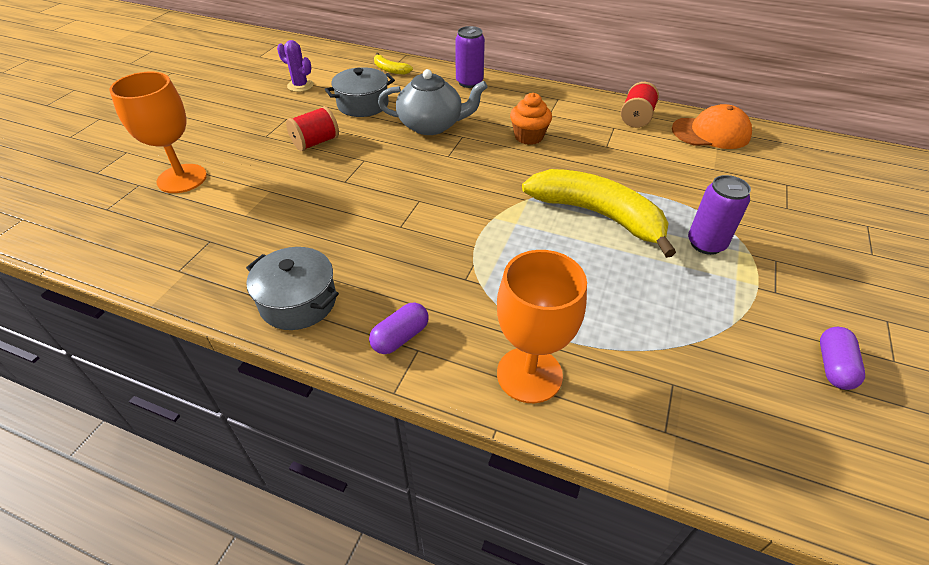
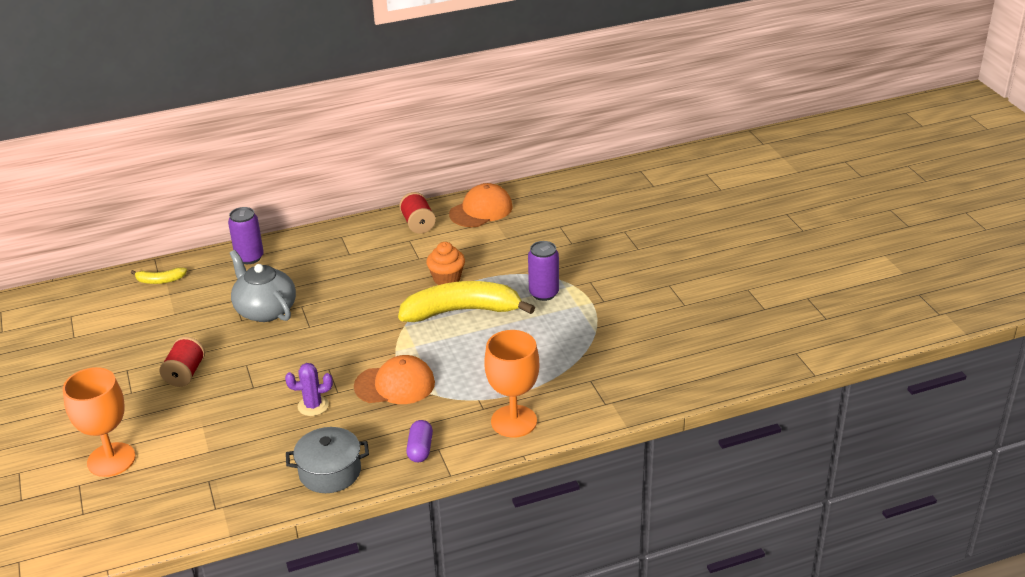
camera: 40 degrees left, 10 degrees down
purple cactus [277,40,314,92] -> purple cactus moved to [285,363,333,416]
grey pot [325,67,395,117] -> none
grey teapot [378,69,488,135] -> grey teapot turned 90 degrees counterclockwise [230,250,296,322]
orange cupcake [510,93,552,145] -> orange cupcake moved to [426,242,465,285]
purple capsule [820,327,865,390] -> none
none -> orange cap [354,355,435,404]

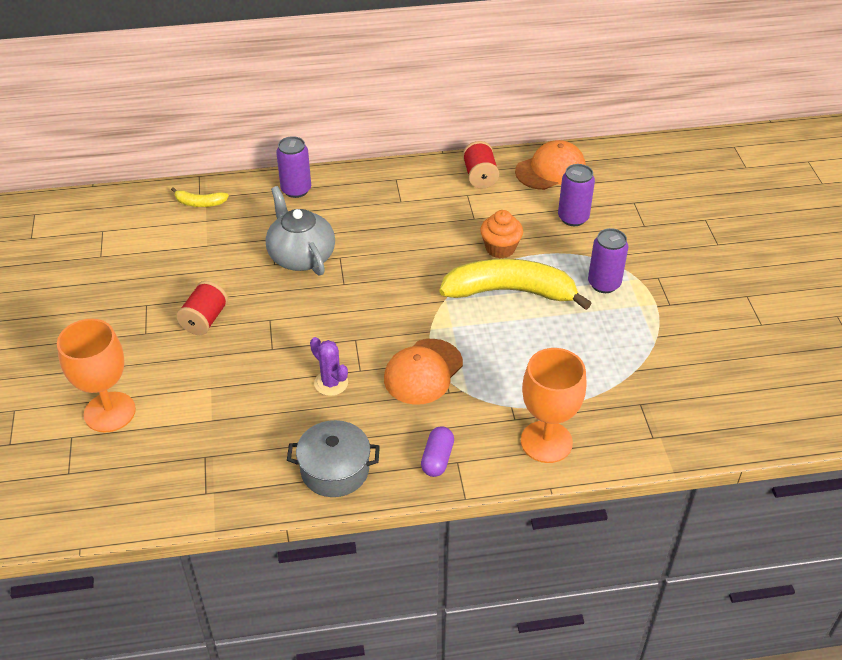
camera: 10 degrees right, 10 degrees up
purple cactus [285,363,333,416] -> purple cactus turned 45 degrees clockwise [310,337,348,396]
orange cap [354,355,435,404] -> orange cap turned 120 degrees clockwise [384,339,463,405]
none -> purple can [558,164,595,226]

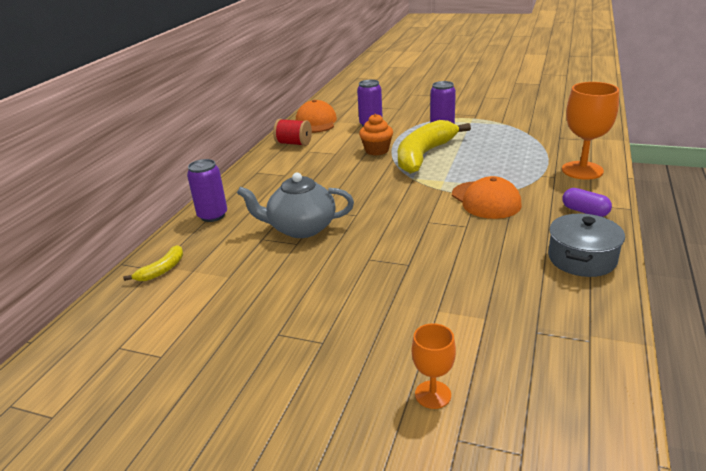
camera: 60 degrees left, 15 degrees down
orange goblet [57,319,136,432] -> orange goblet [412,323,456,409], size x0.55
red spool [176,281,228,335] -> none
purple cactus [310,337,348,396] -> none

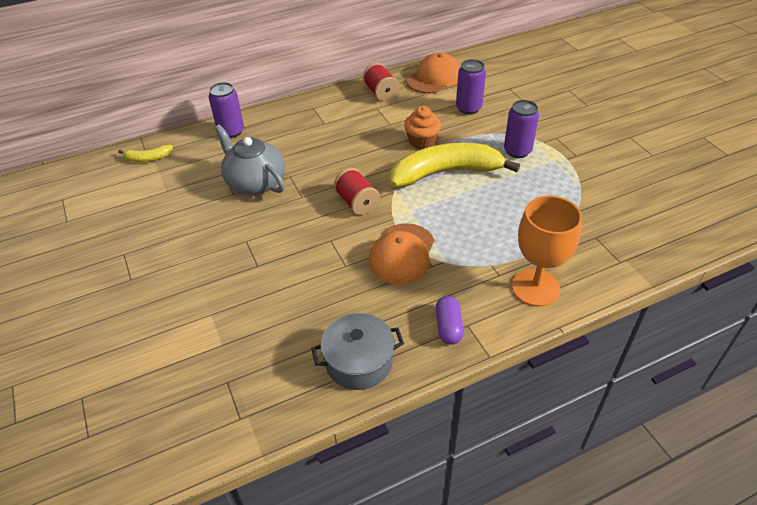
camera: 45 degrees right, 15 degrees up
orange goblet [412,323,456,409] -> none
none -> red spool [334,168,380,215]

